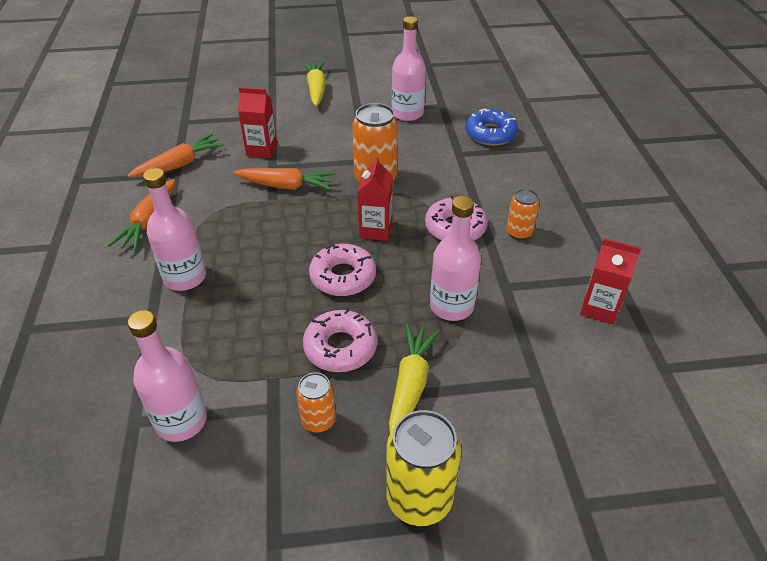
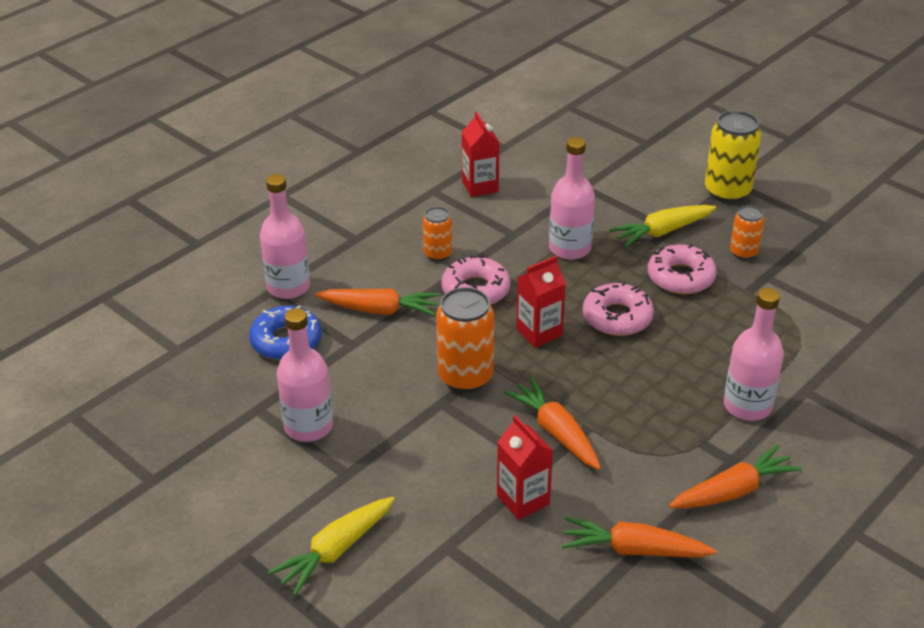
camera: 130 degrees left, 5 degrees down
pink bottle [128,310,207,442] -> pink bottle moved to [260,174,310,299]
none -> orange carrot [315,289,440,316]

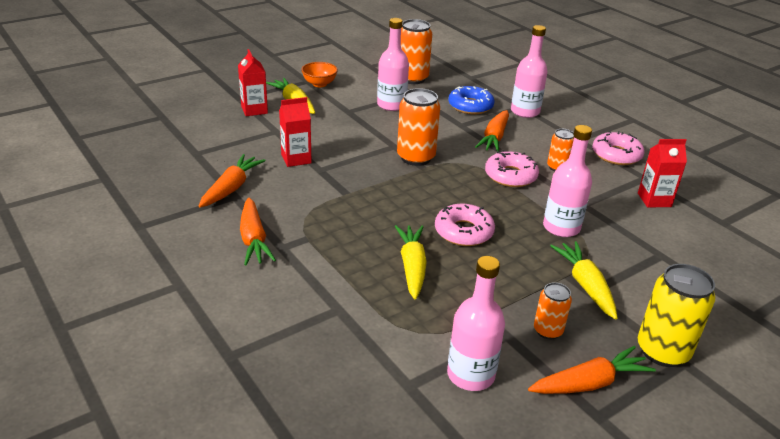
camera: 100 degrees right, 5 degrees down
orange carrot [504,378,601,470] -> orange carrot moved to [528,346,656,394]
red carton [516,256,566,348] -> red carton moved to [238,49,268,116]
pink donut [648,244,717,294] -> pink donut moved to [592,131,645,165]
pink bottle [724,288,784,421] -> pink bottle moved to [447,256,505,391]
none -> orange bowl [301,62,338,87]
none -> yellow carrot [394,225,427,300]
none -> orange can [401,19,432,84]

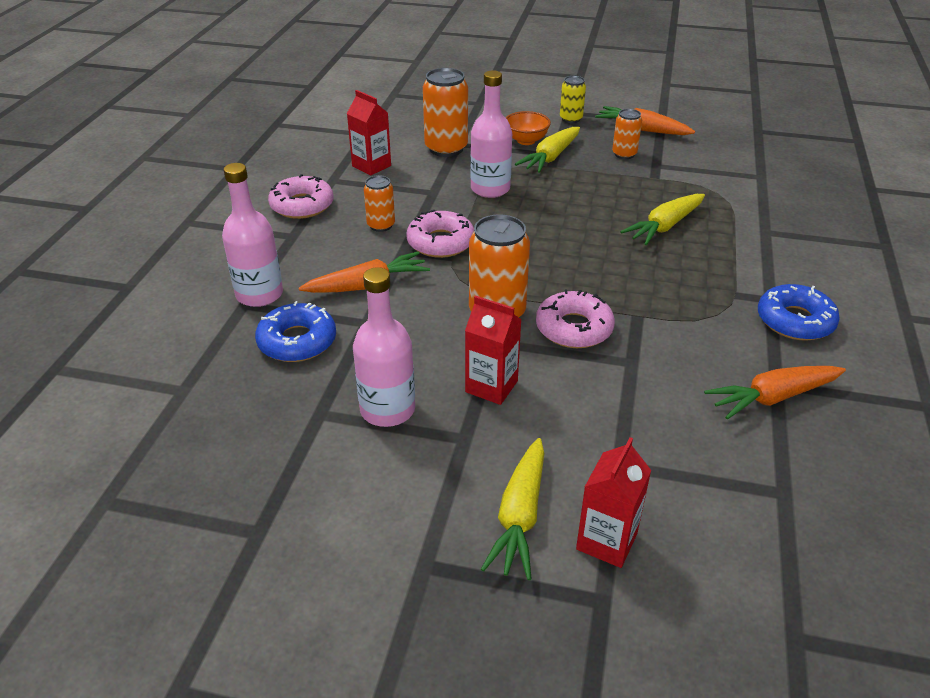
camera: 130 degrees left, 5 degrees up
orange carrot [240,198,276,266] -> blue donut [758,284,840,340]
red carton [279,97,312,167] -> red carton moved to [465,296,522,405]
orange bowl [301,62,338,87] -> orange bowl moved to [506,111,551,145]
orange can [401,19,432,84] -> orange can moved to [423,68,468,157]
pink donut [435,204,495,246] -> pink donut moved to [536,289,615,348]
pink bottle [447,256,505,391] -> none
yellow can [638,264,715,367] -> yellow can [560,76,586,123], size x0.57

